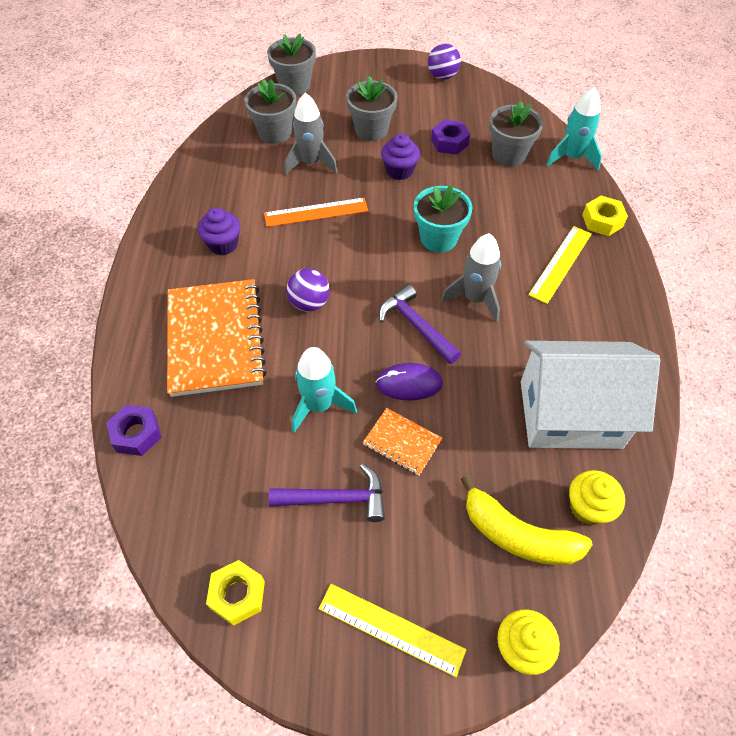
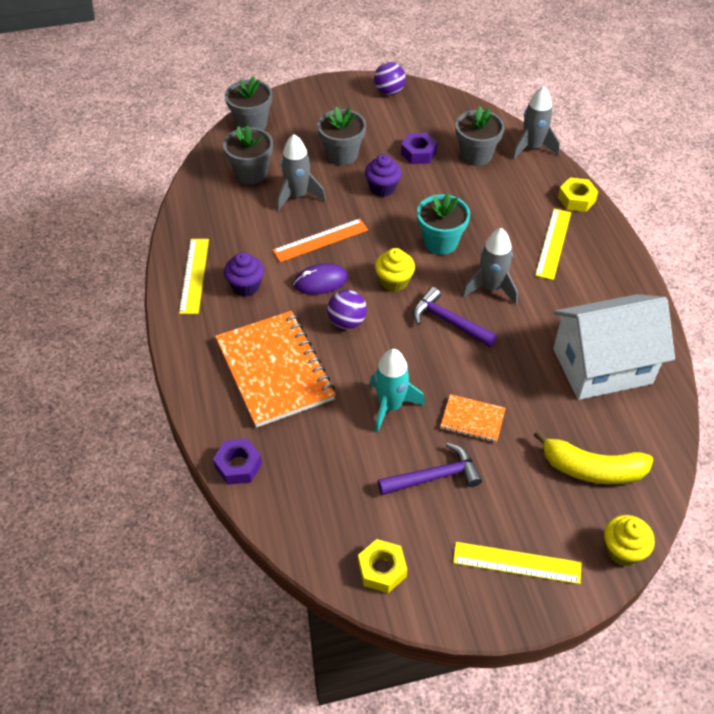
camera: 15 degrees left, 5 degrees down
purple mouse [376,363,443,401] -> purple mouse moved to [293,263,348,295]
turquoise rocket [546,87,602,170] -> grey rocket [512,86,560,160]
yellow cupcake [569,470,625,525] -> yellow cupcake moved to [375,248,415,292]
none -> yellow ruler [179,239,209,314]

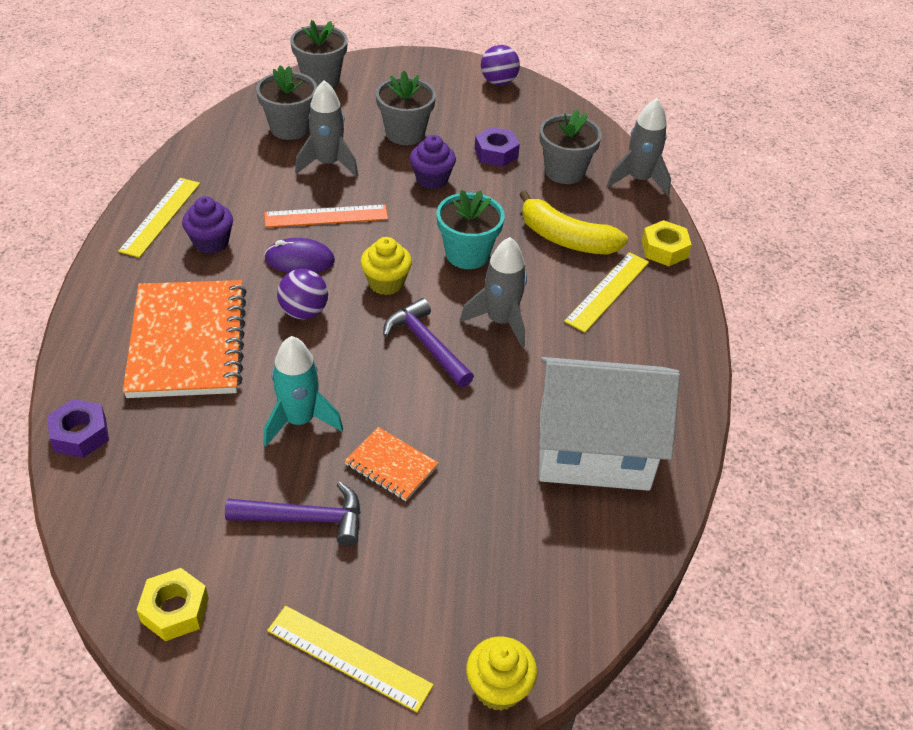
camera: 15 degrees right, 5 degrees down
yellow banana [534,430,653,484] -> yellow banana moved to [519,190,628,255]

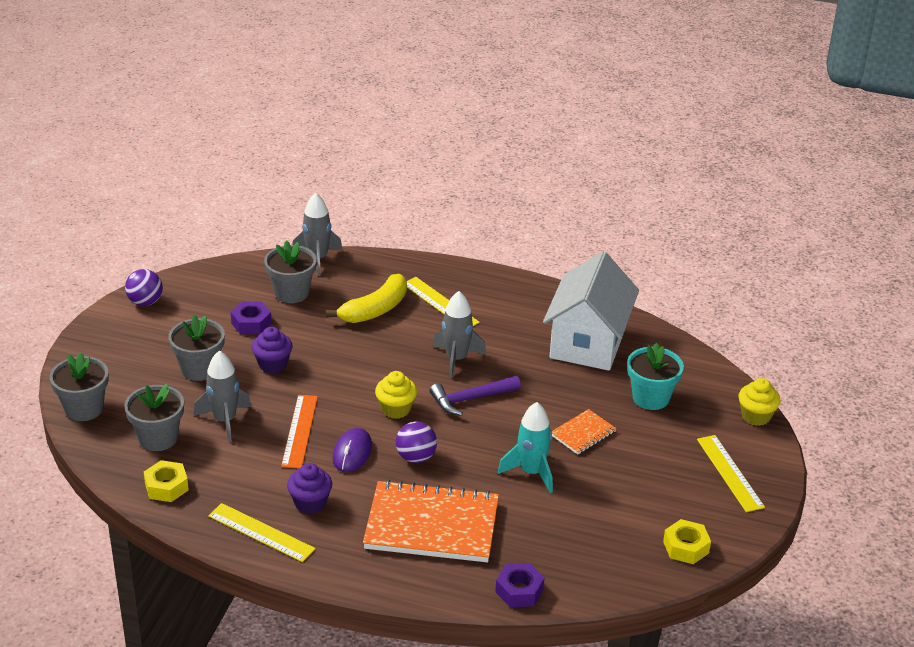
camera: 75 degrees left, 10 degrees down
purple hammer [225,482,360,546] -> none
yellow ruler [267,606,434,713] -> yellow ruler turned 60 degrees counterclockwise [697,435,765,512]
turquoise flower pot [437,190,505,269] -> turquoise flower pot moved to [627,343,684,410]
yellow nut [642,220,692,266] -> yellow nut moved to [144,460,189,502]

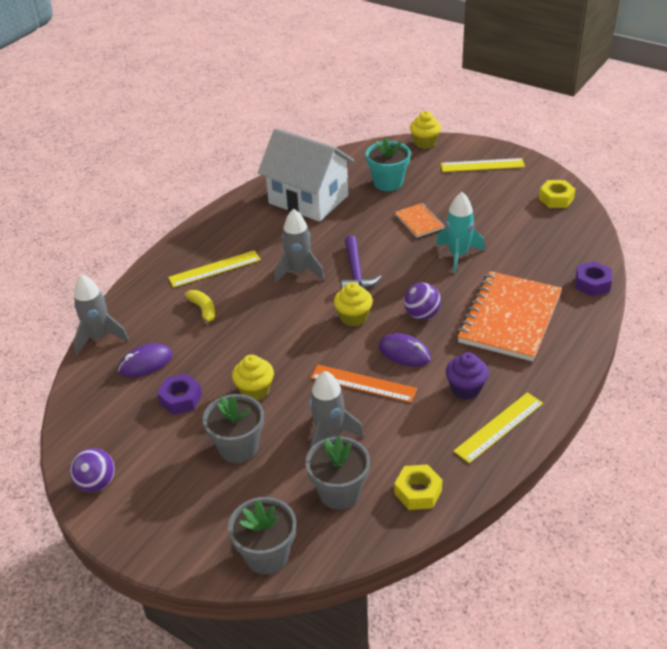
camera: 70 degrees left, 5 degrees up
purple cupcake [252,327,293,373] -> yellow cupcake [232,355,274,400]
grey flower pot [264,241,317,303] -> purple mouse [118,343,173,377]
yellow banana [326,274,407,323] -> yellow banana [185,290,215,326], size x0.57

